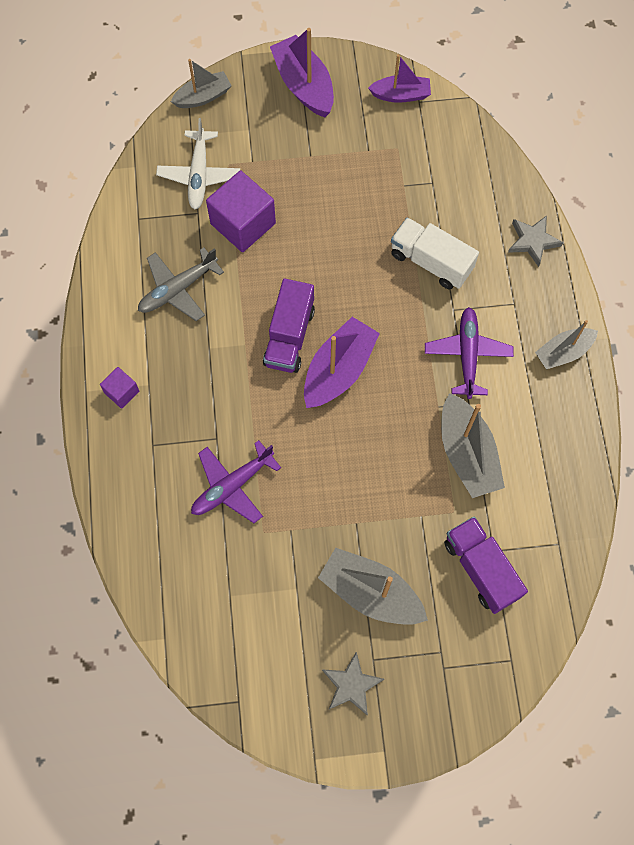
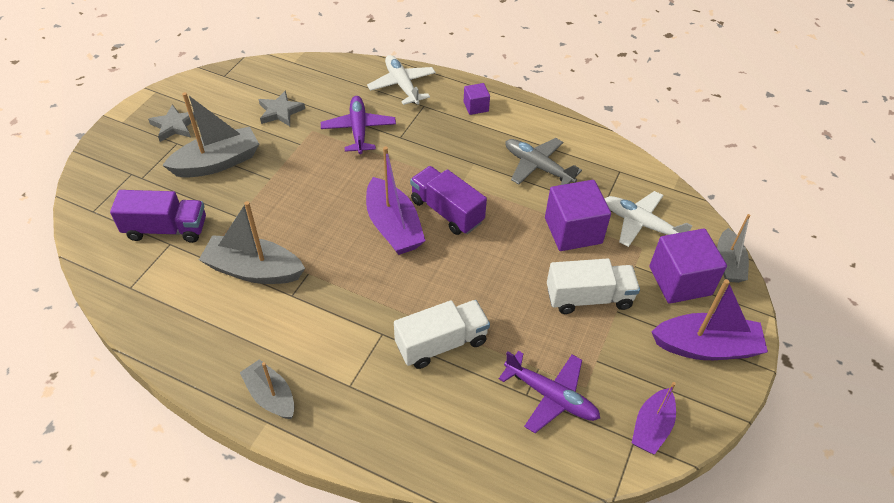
camera: 120 degrees right, 20 degrees down
grey plane [138,247,224,321] -> grey plane turned 45 degrees counterclockwise [505,138,582,185]
purple plane [425,307,514,399] -> purple plane moved to [499,351,600,433]
grey star [508,215,563,267] -> grey star moved to [258,90,305,126]
grey boat [535,320,598,370] -> grey boat turned 45 degrees counterclockwise [240,359,294,419]
none -> white plane [367,55,436,105]
none -> white truck [547,258,640,314]
none -> purple cube [649,229,727,304]

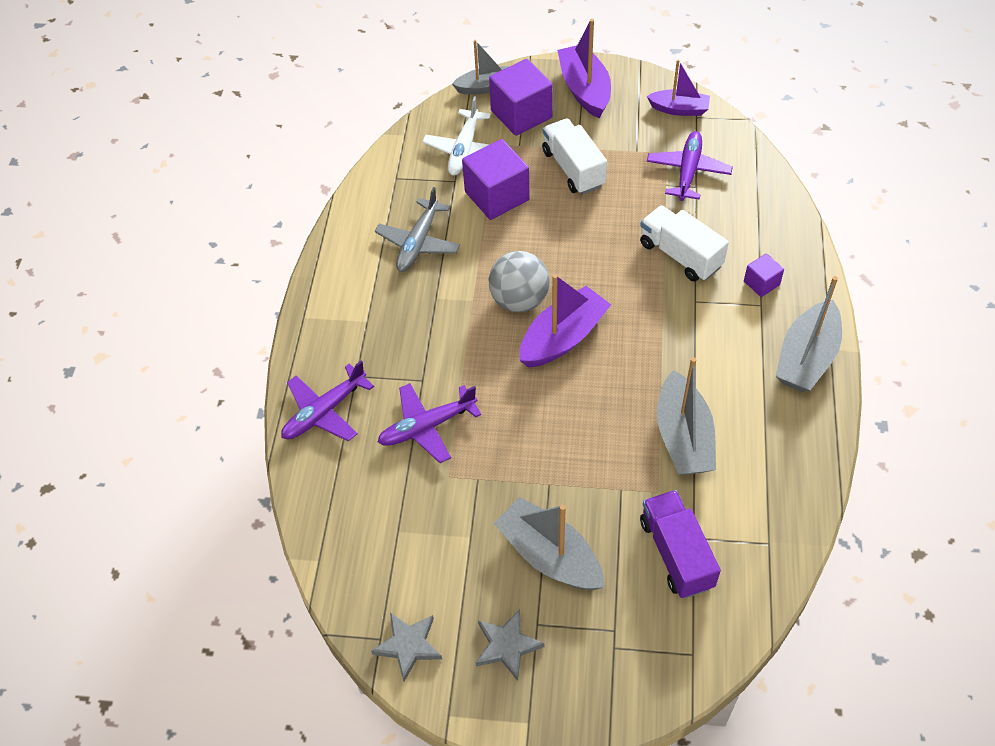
camera: 105 degrees left, 5 degrees up
grey boat [240,359,294,419] -> grey boat [776,276,842,392], size x1.56
grey star [258,90,305,126] -> grey star moved to [371,612,443,682]
white plane [367,55,436,105] -> purple plane [281,361,374,441]
purple truck [410,166,487,235] -> grey ball [488,251,549,312]
purple cube [464,83,490,115] -> purple cube moved to [744,253,784,297]

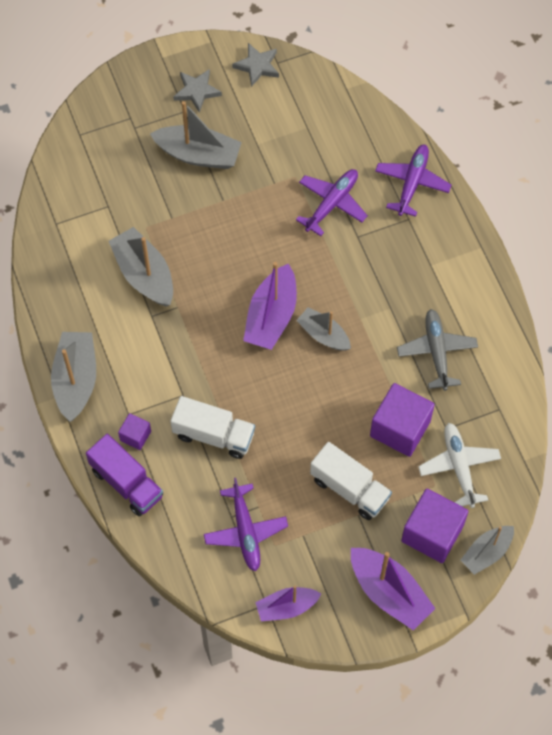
camera: 150 degrees right, 10 degrees up
grey ball [488,251,549,312] -> grey boat [296,307,351,351]
purple truck [640,490,721,598] -> purple truck moved to [86,434,163,516]

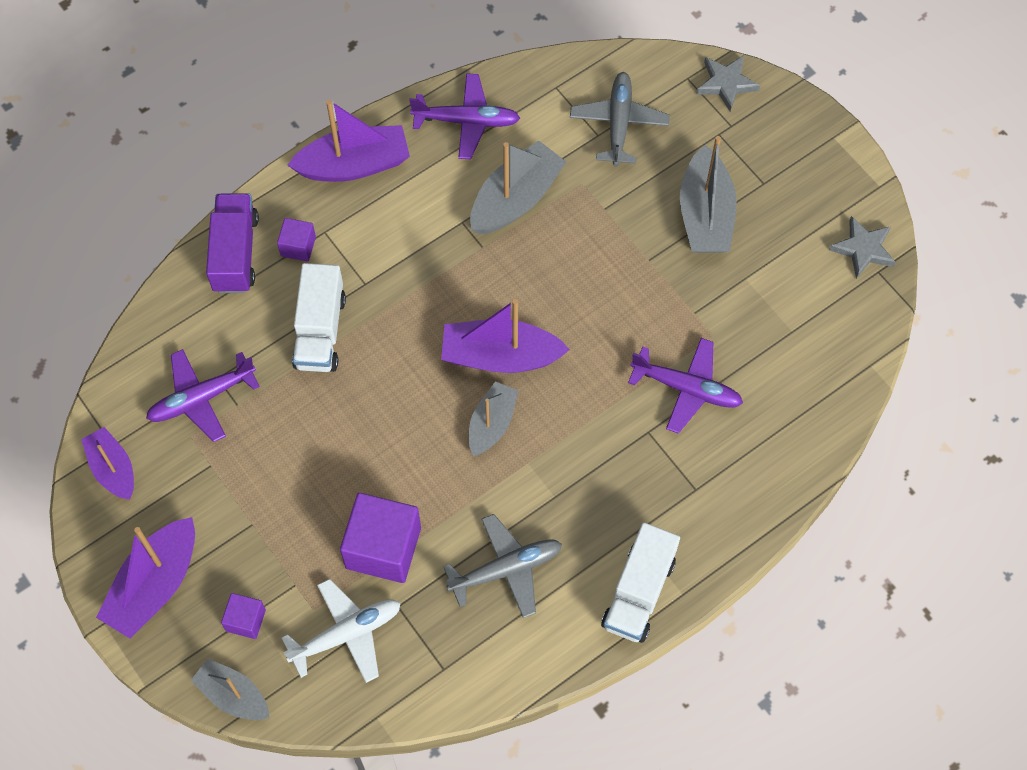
camera: 75 degrees right, 0 degrees up
grey boat [51,332,96,422] -> purple boat [287,100,410,182]
purple truck [86,434,163,516] -> purple truck turned 150 degrees clockwise [206,193,259,293]
grey star [173,69,222,113] -> grey star moved to [696,55,760,111]
white truck [310,442,392,520] -> white truck moved to [601,522,680,643]
purple plane [375,145,452,217] -> purple plane moved to [409,73,520,159]
purple cube [401,489,468,563] -> purple cube [221,593,266,639], size x0.51
none -> grey plane [570,72,670,167]

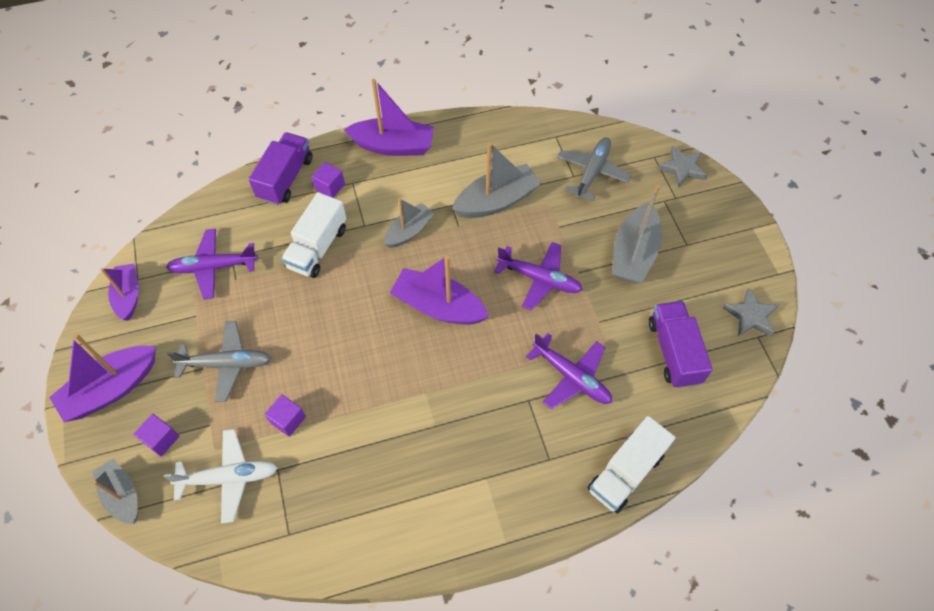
camera: 20 degrees right, 5 degrees down
purple cube [340,493,421,583] -> purple cube [264,394,306,437], size x0.51
purple plane [409,73,520,159] -> purple plane moved to [494,242,583,311]
grey plane [444,514,562,618] -> grey plane moved to [167,321,271,402]
grey boat [469,381,518,456] -> grey boat moved to [384,198,435,248]
white truck [601,522,680,643] -> white truck moved to [588,416,675,514]
none -> purple truck [649,301,713,388]

